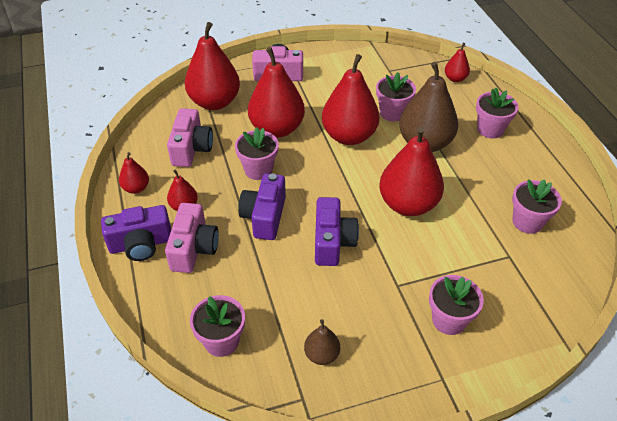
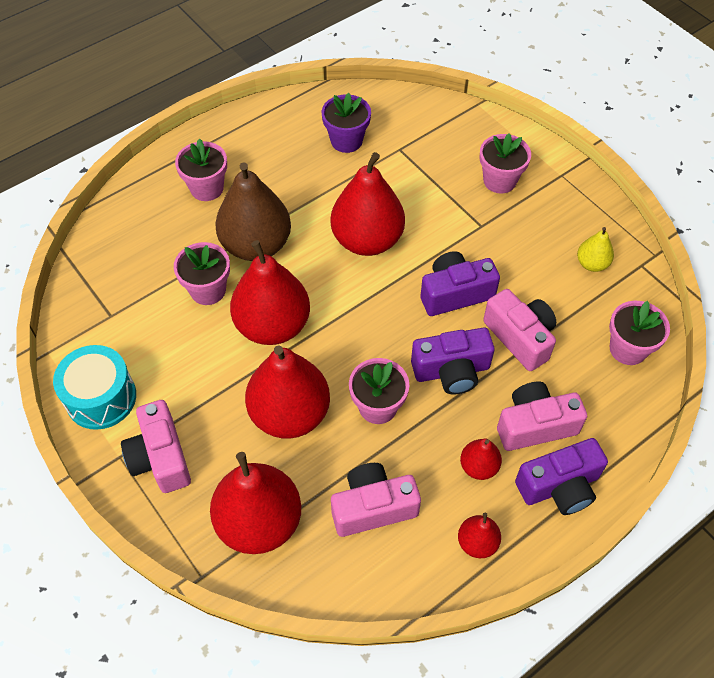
camera: 110 degrees left, 10 degrees up
purple camera [101,205,171,261] -> purple camera turned 105 degrees clockwise [515,438,608,515]
brown pear [304,319,340,365] -> yellow pear [577,227,614,272]
red pear [445,43,470,82] -> none
pink flower pot [512,179,562,234] -> purple flower pot [322,93,371,153]
none -> turquoise drum [53,345,136,430]
none -> pink camera [483,289,556,371]

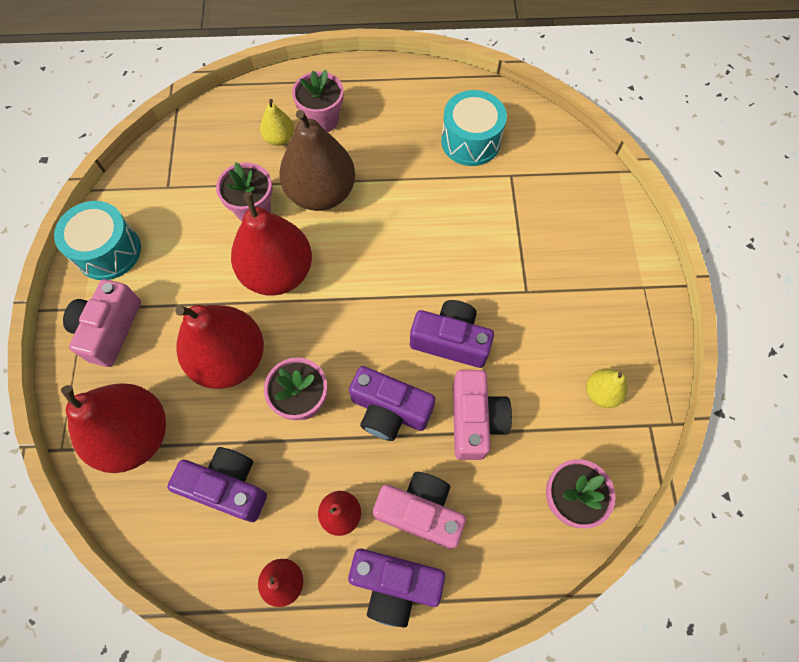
camera: 35 degrees right, 10 degrees up
purple flower pot [322,93,371,153] -> turquoise drum [441,90,507,166]
red pear [331,152,405,256] -> none
pink camera [331,463,421,537] -> purple camera [167,447,267,522]
pink flower pot [479,133,531,194] -> none
none -> yellow pear [260,99,294,146]

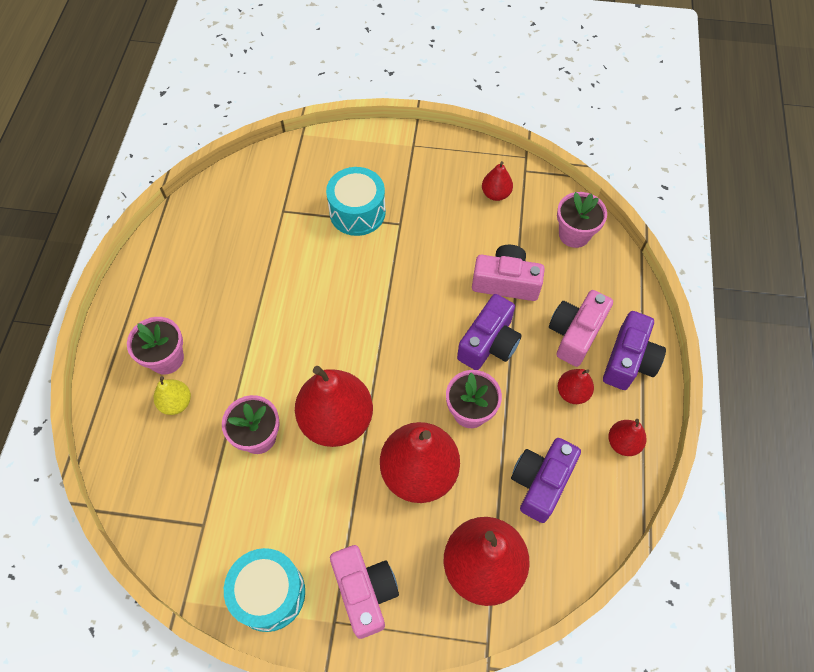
camera: 80 degrees left, 5 degrees down
pink camera [63,279,141,367] -> pink camera turned 135 degrees counterclockwise [330,545,399,639]
brown pear [279,110,355,211] -> none
purple camera [410,300,494,368] -> none
turquoise drum [441,90,507,166] -> turquoise drum moved to [326,167,386,236]
yellow pear [586,368,628,408] -> red pear [482,161,513,201]

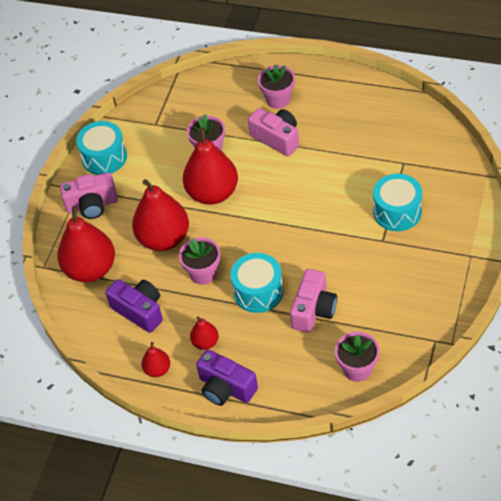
camera: 105 degrees right, 10 degrees down
yellow pear [154,376,191,415] -> none
purple camera [457,294,522,370] -> turquoise drum [230,253,283,313]
red pear [482,161,513,201] -> none
pink camera [549,290,613,367] -> pink camera moved to [248,108,299,156]

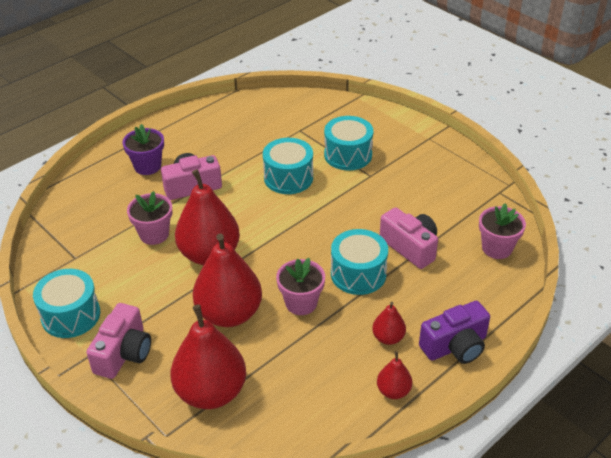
camera: 65 degrees left, 10 degrees down
purple camera [105,279,163,333] -> none
pink flower pot [258,64,295,109] -> purple flower pot [122,124,164,175]
none -> turquoise drum [263,138,313,194]

